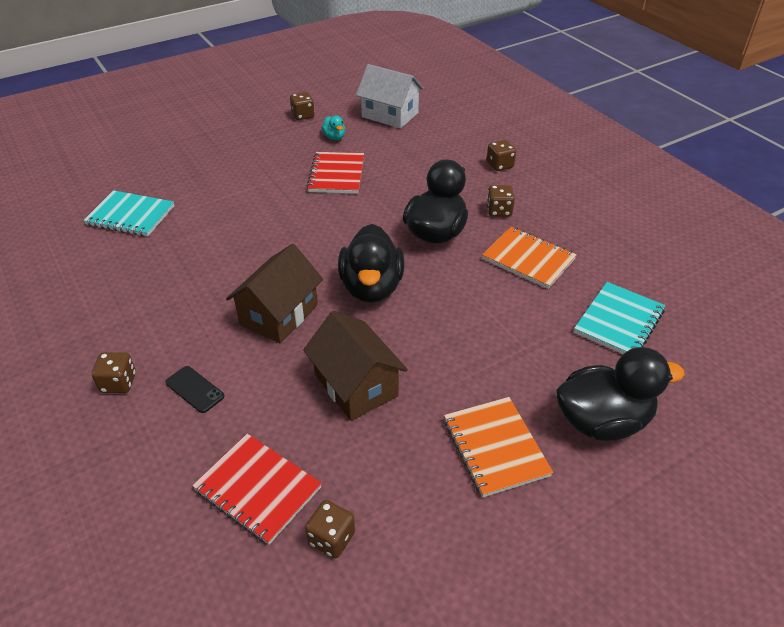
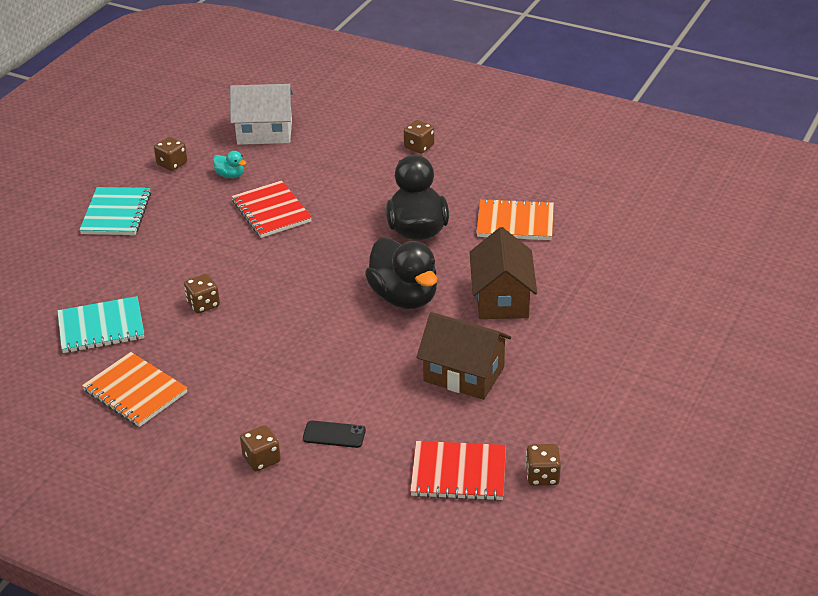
camera: 30 degrees left, 5 degrees down
brown house [226,244,323,343] -> brown house moved to [470,227,537,319]
orange notebook [444,397,553,497] -> orange notebook moved to [82,352,187,427]
brown dice [487,185,515,217] -> brown dice moved to [184,274,220,314]
black duck [556,347,685,441] -> none
turquoise notebook [574,282,665,354] -> turquoise notebook moved to [79,187,151,235]

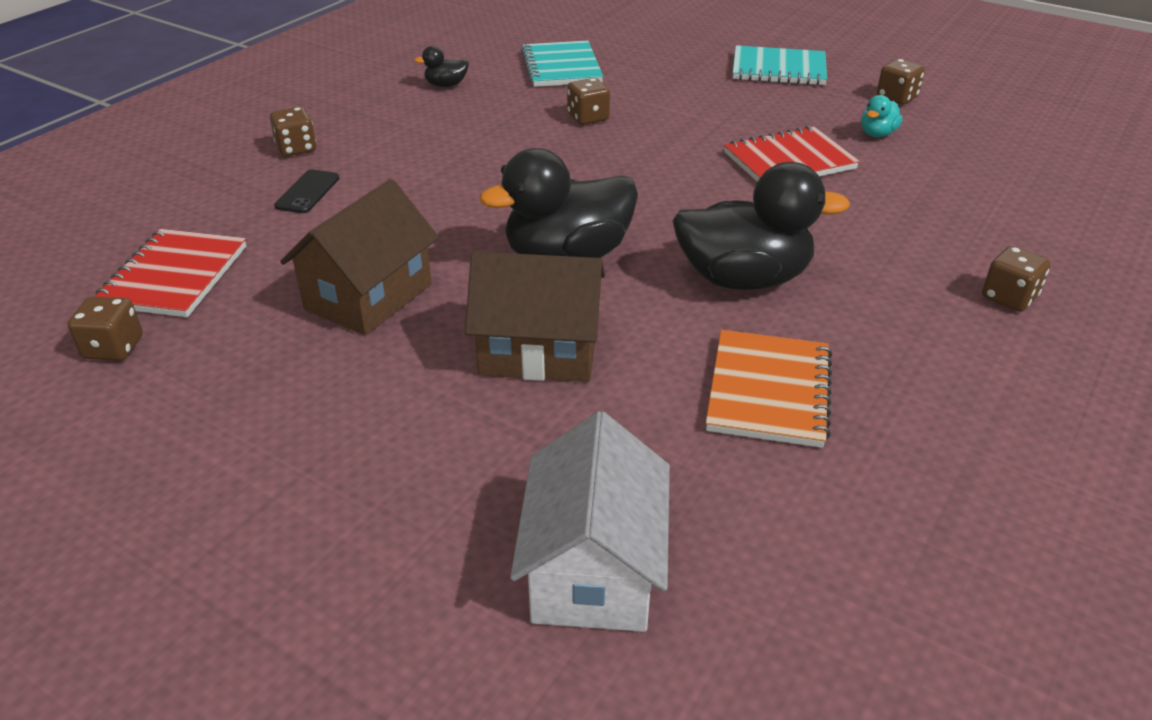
camera: 95 degrees right, 0 degrees up
orange notebook [82,352,187,427] -> black duck [414,46,469,87]
white house [230,84,293,145] -> white house moved to [510,411,670,632]

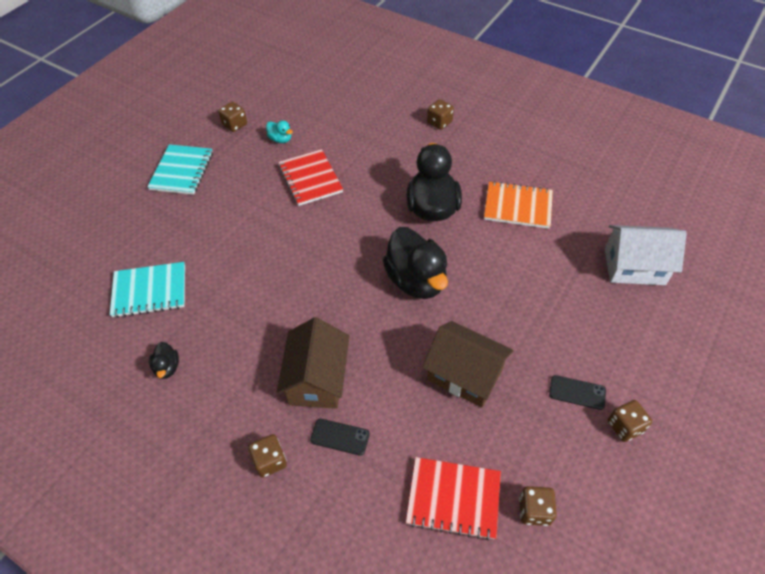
camera: 90 degrees left, 15 degrees up
brown house [465,251,605,382] -> brown house moved to [277,317,349,409]
brown dice [567,78,610,125] -> brown dice moved to [608,400,652,442]
none -> black phone [549,375,606,410]

